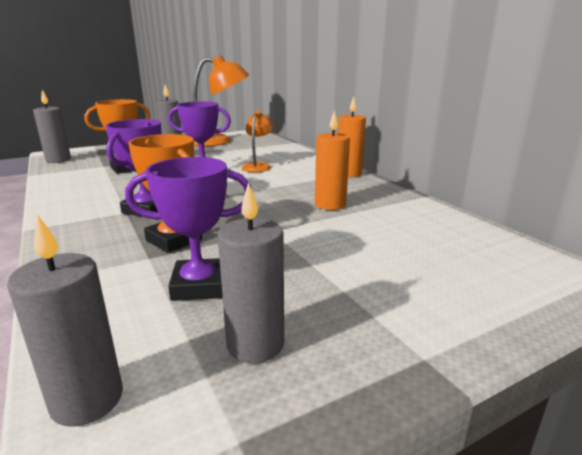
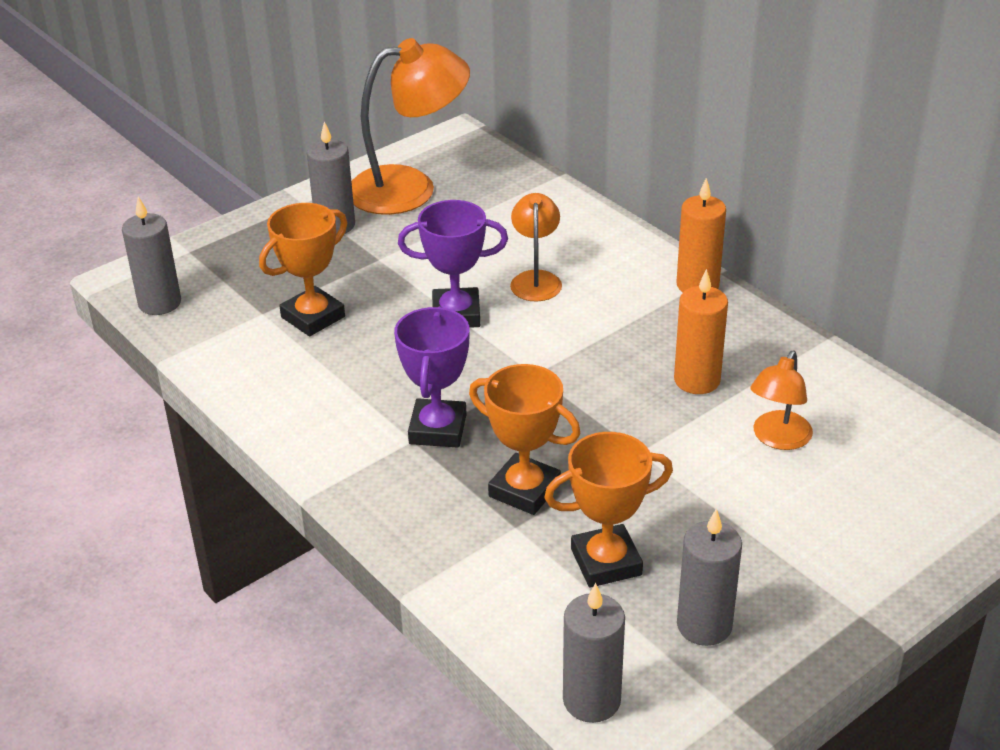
camera: 10 degrees left, 15 degrees up
purple trophy [125,157,252,301] -> orange trophy [544,432,673,588]
none -> orange lamp [750,351,813,450]

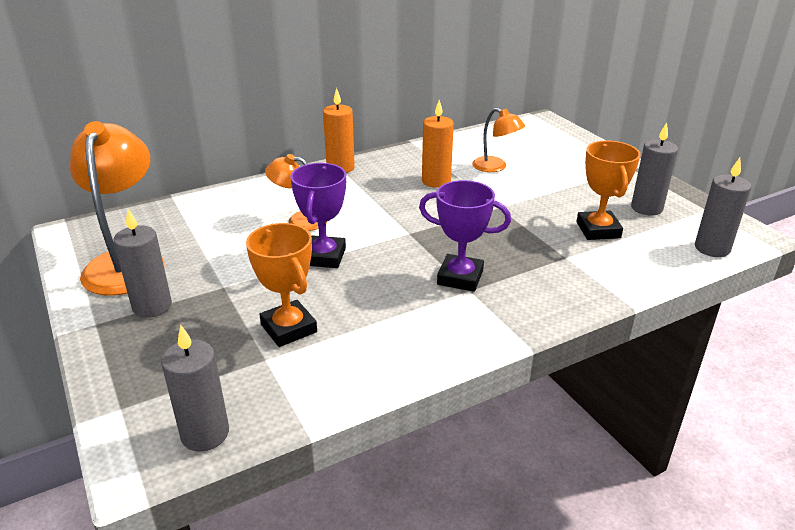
camera: 80 degrees left, 5 degrees down
orange trophy [469,364,581,515] -> none

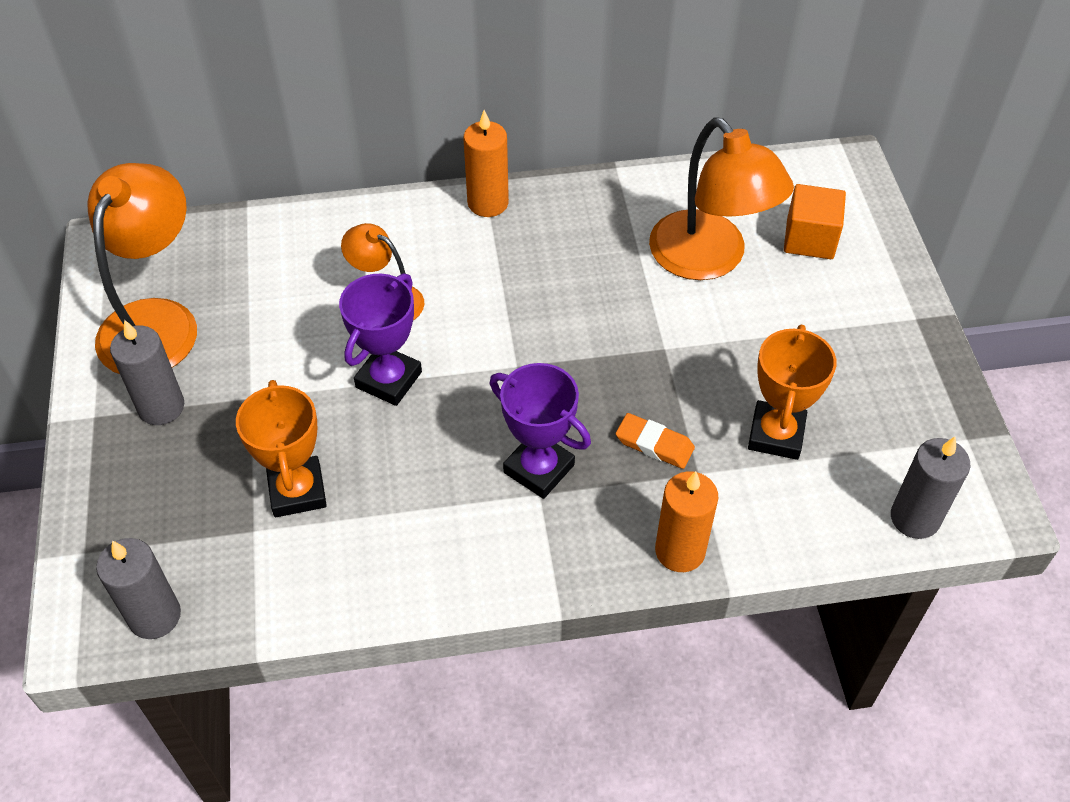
camera: 20 degrees right, 20 degrees up
orange candle [422,100,454,188] -> orange candle moved to [655,471,718,572]
orange lamp [472,108,525,172] -> orange lamp [649,117,794,280], size x1.85
grey candle [631,123,678,216] -> none
none -> orange eraser [616,413,695,469]
none -> orange cube [784,184,846,259]

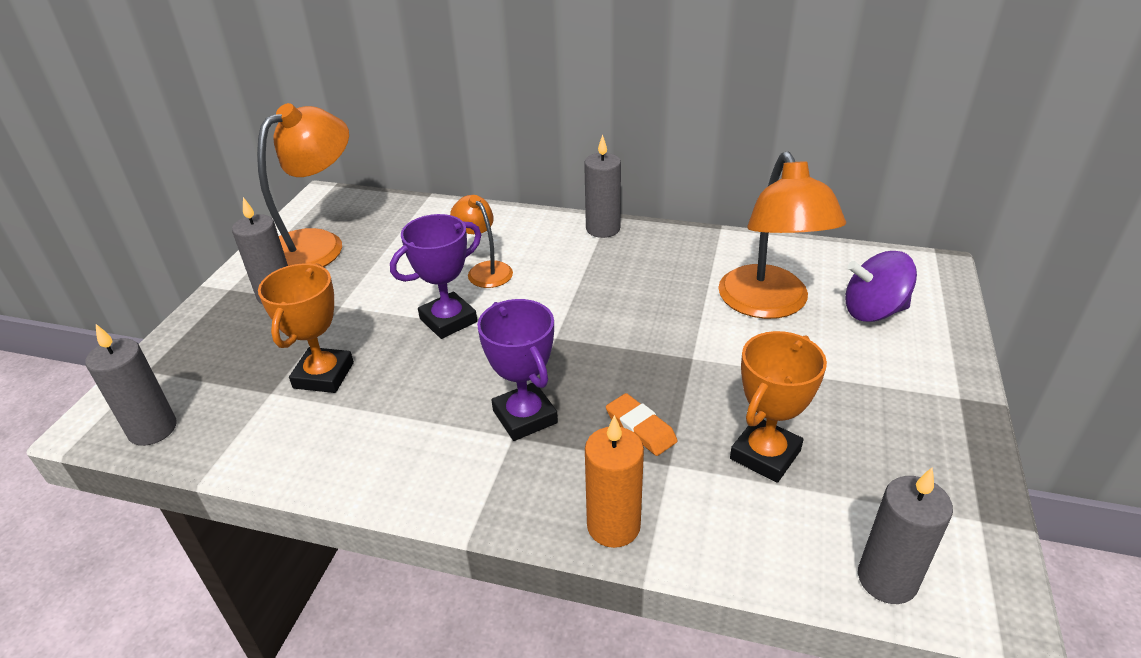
camera: 25 degrees right, 15 degrees down
orange candle [463,110,509,217] -> grey candle [584,135,621,238]
orange cube [784,184,846,259] -> purple spinning top [845,251,917,322]

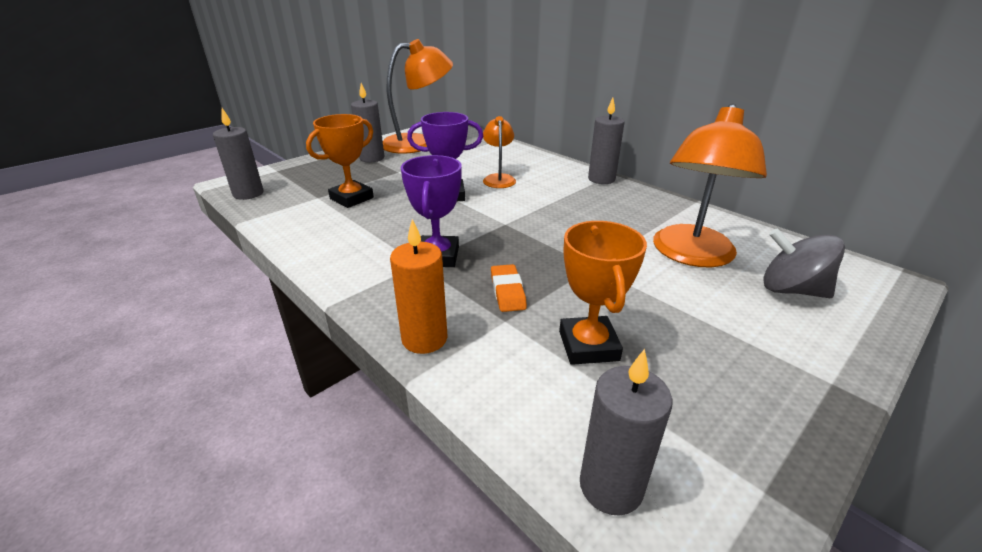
camera: 30 degrees right, 5 degrees down
orange trophy [730,331,827,483] -> orange trophy turned 75 degrees counterclockwise [559,221,647,365]
purple spinning top [845,251,917,322] -> grey spinning top [763,228,845,298]

